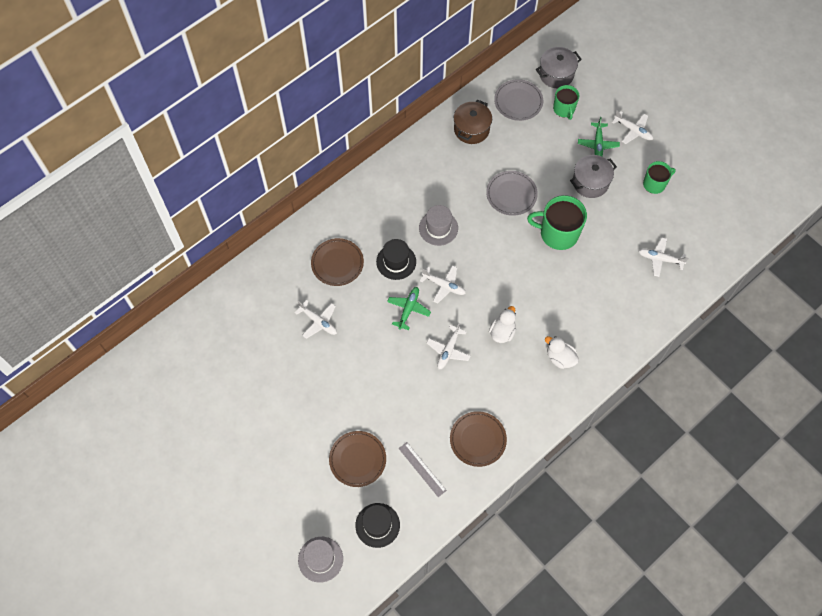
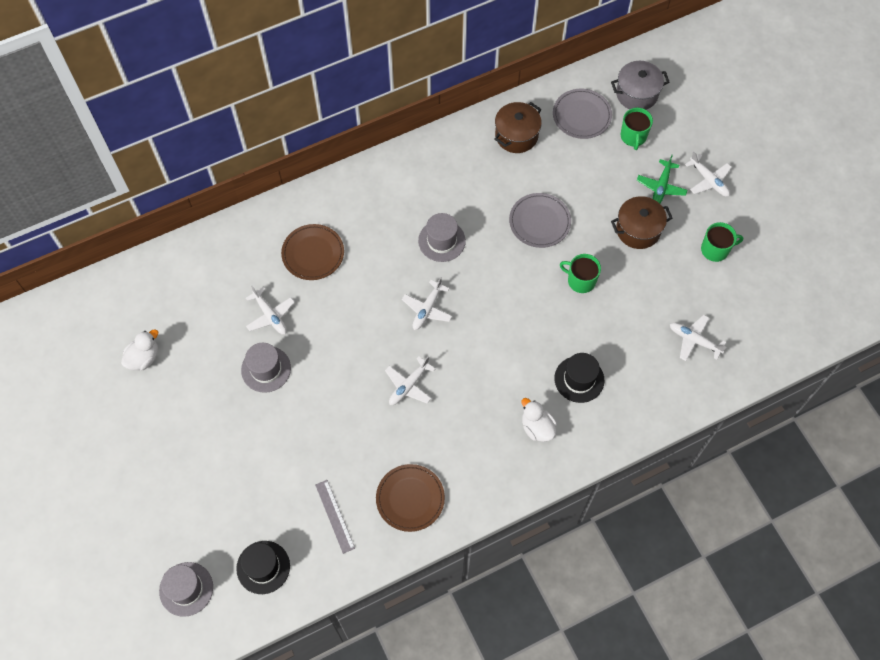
camera: 15 degrees right, 0 degrees up
brown plate [329,431,386,487] -> none
black hat [376,239,416,280] -> black hat moved to [554,353,604,403]
green plane [387,287,431,330] -> none
white plane [420,265,466,304] -> white plane turned 75 degrees clockwise [402,277,452,330]
white duck [489,306,516,343] -> white duck moved to [121,330,158,370]
green mug [527,195,587,250] -> green mug [560,254,601,293], size x0.60
grey pot [570,155,617,198] -> brown pot [611,196,672,249]
none -> grey hat [241,343,291,393]

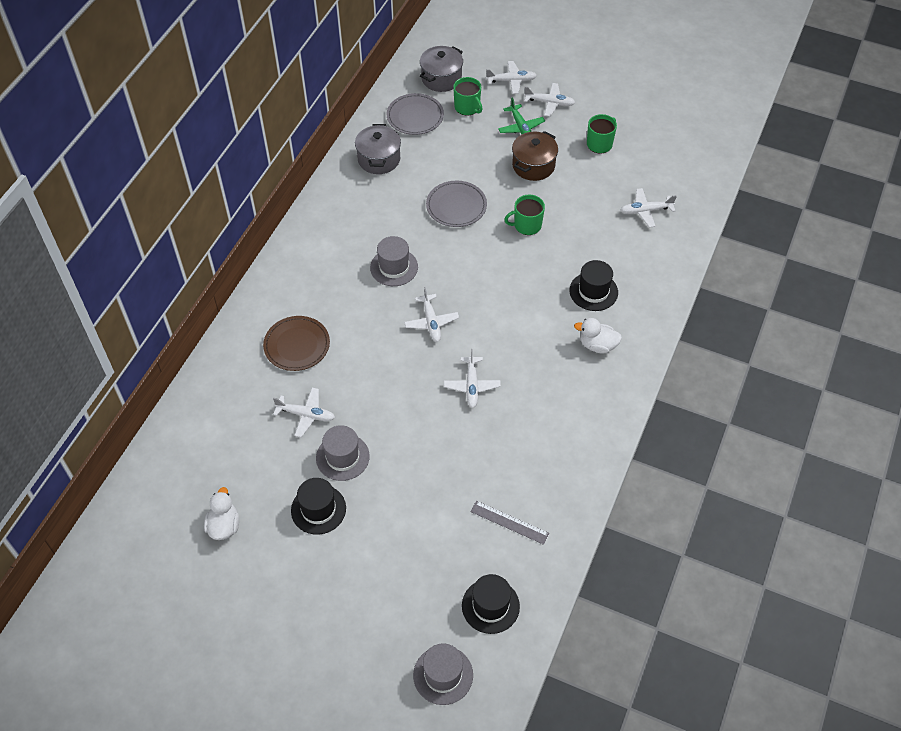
camera: 40 degrees left, 10 degrees down
brown plate [376,464,445,532] -> none
brown pot [494,102,542,153] -> grey pot [355,124,401,174]
none -> black hat [291,478,346,535]
none -> white plane [486,61,537,94]

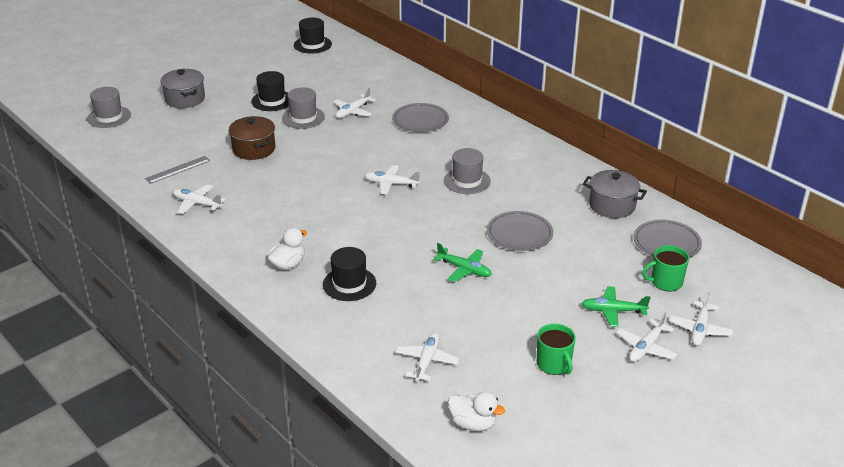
camera: 115 degrees right, 20 degrees down
white duck [204,487,239,540] -> white duck moved to [448,392,505,431]
brown plate [263,316,330,371] -> grey plate [392,103,449,132]
grey pot [420,46,463,92] -> grey pot moved to [161,69,205,108]
white plane [444,349,501,408] -> white plane moved to [173,185,226,214]
black hat [462,574,520,634] -> black hat moved to [294,18,332,54]
green mug [504,195,545,235] -> green plane [433,243,492,282]
brown pot [512,131,558,181] -> brown pot moved to [229,116,275,160]

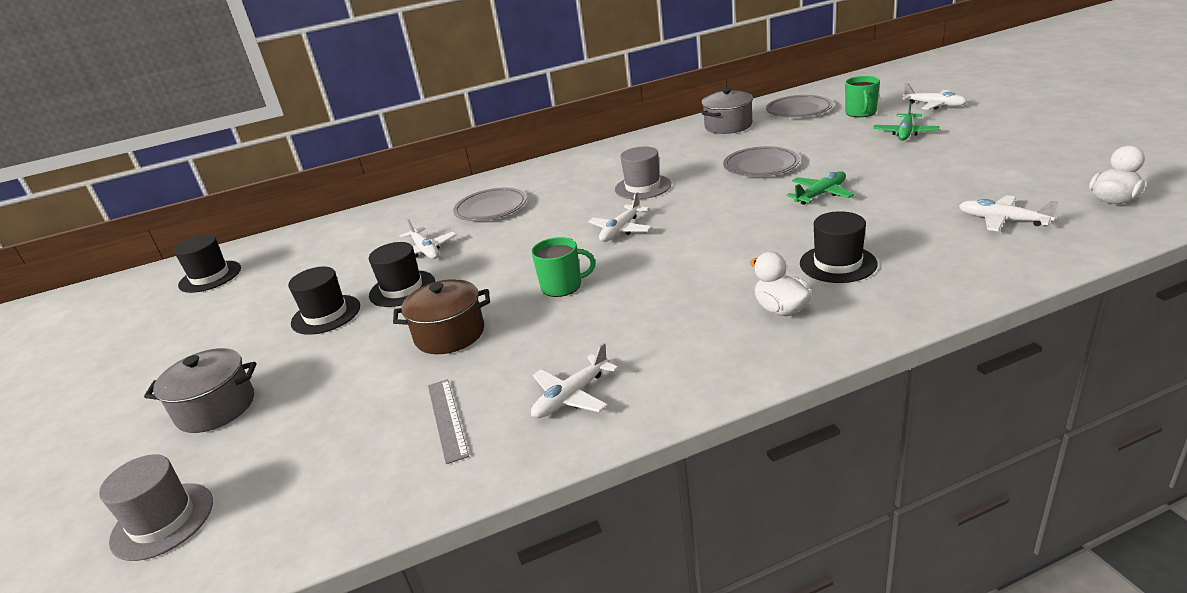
camera: 65 degrees left, 5 degrees down
grey hat [282,87,325,129] -> black hat [369,242,435,307]
green mug [537,324,576,375] -> green mug moved to [531,237,595,297]
white plane [617,313,677,362] -> none

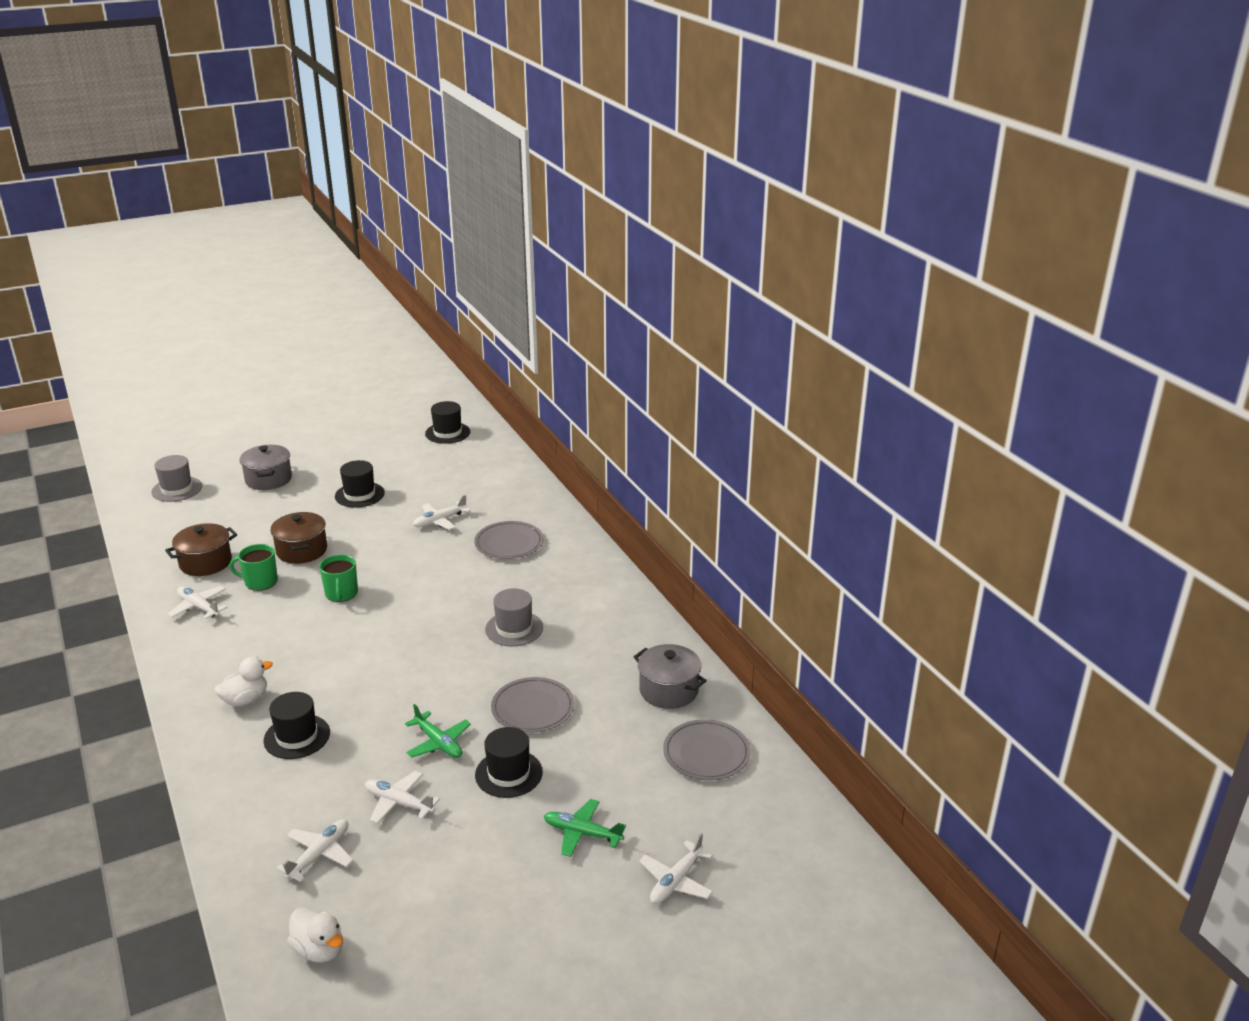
camera: 80 degrees right, 0 degrees up
black hat [369,242,435,307] -> black hat moved to [475,727,543,798]
grey ruler [428,379,469,464] -> brown pot [165,523,237,576]
white plane [588,192,652,242] -> white plane moved to [365,771,440,824]
green mug [845,76,880,117] -> green mug moved to [230,544,278,591]

